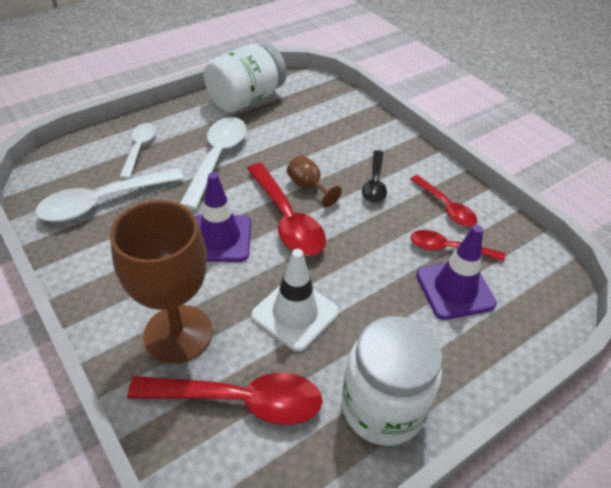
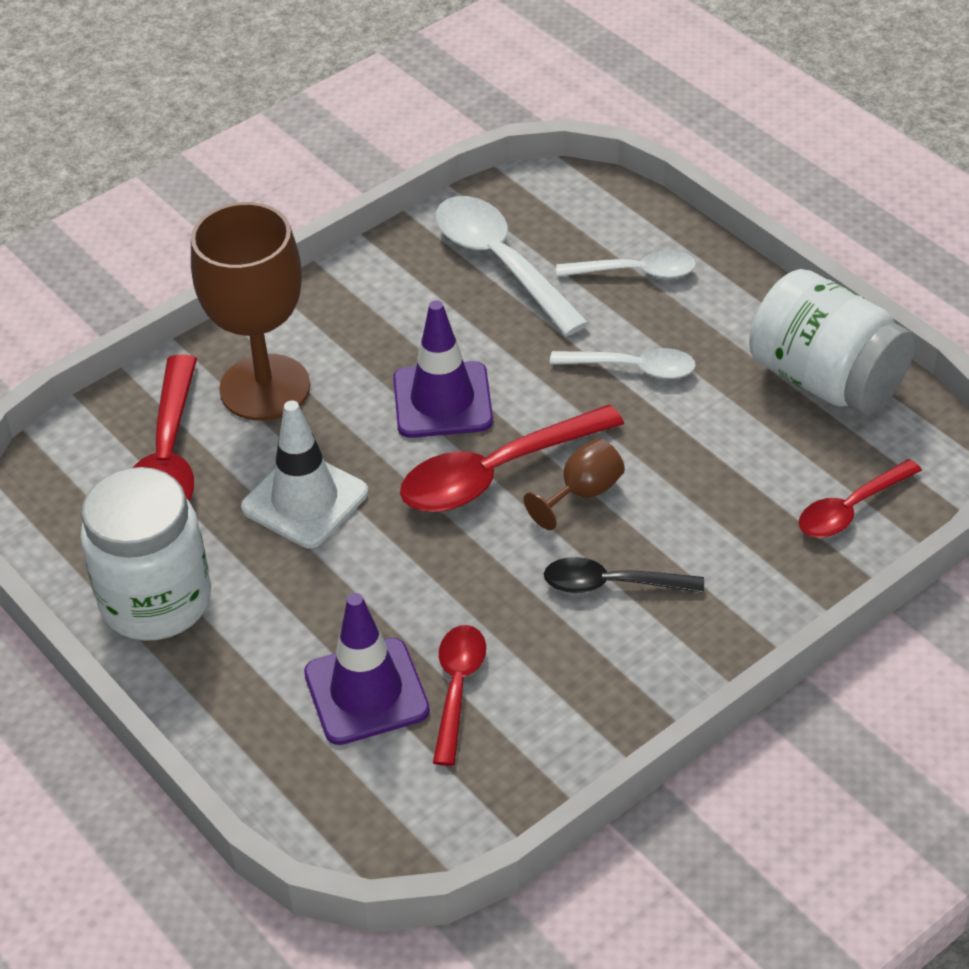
camera: 90 degrees right, 0 degrees up
white spoon [180,117,247,210] -> white spoon [550,348,696,379], size x0.62
red spoon [410,175,477,227] -> red spoon moved to [799,459,922,538]

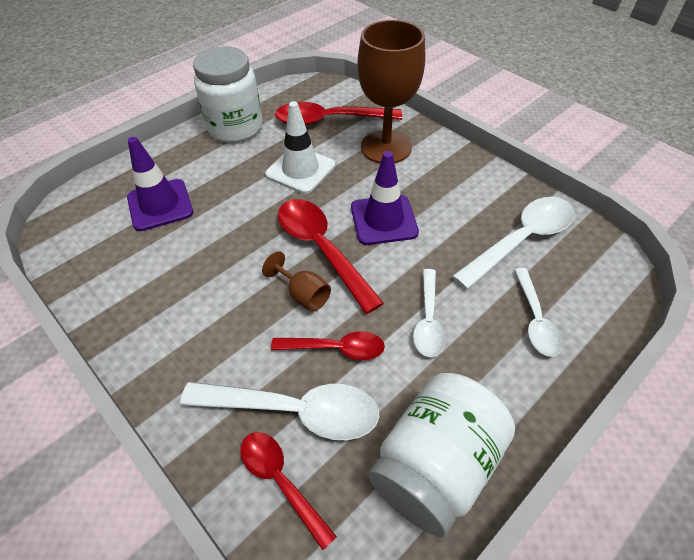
camera: 85 degrees right, 5 degrees up
red spoon [433,625,486,766] -> red spoon moved to [271,331,385,360]
black spoon [544,557,704,593] -> none
none -> white spoon [180,382,380,440]

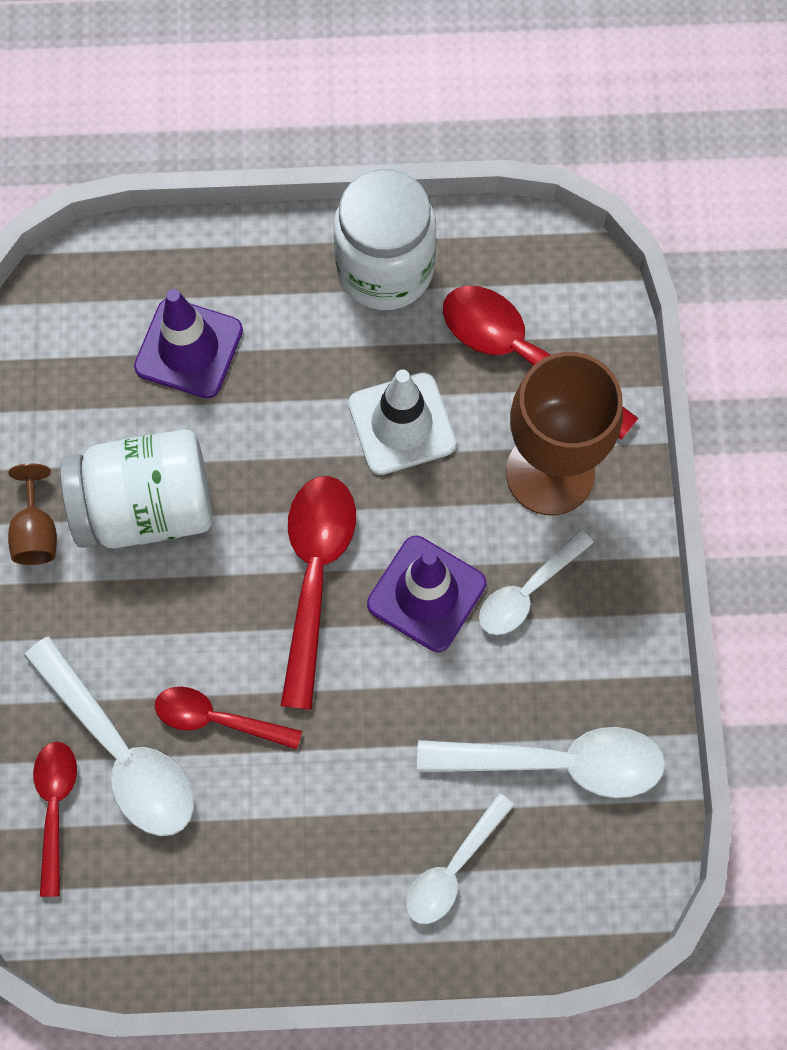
camera: 40 degrees right, 20 degrees up
brown goblet [262,251,331,312] -> brown goblet moved to [8,463,57,565]
red spoon [271,331,385,360] -> red spoon turned 150 degrees clockwise [155,687,302,750]
white jar [368,373,515,537] -> white jar moved to [60,429,212,549]
white spoon [413,269,446,357] -> white spoon moved to [479,530,594,635]

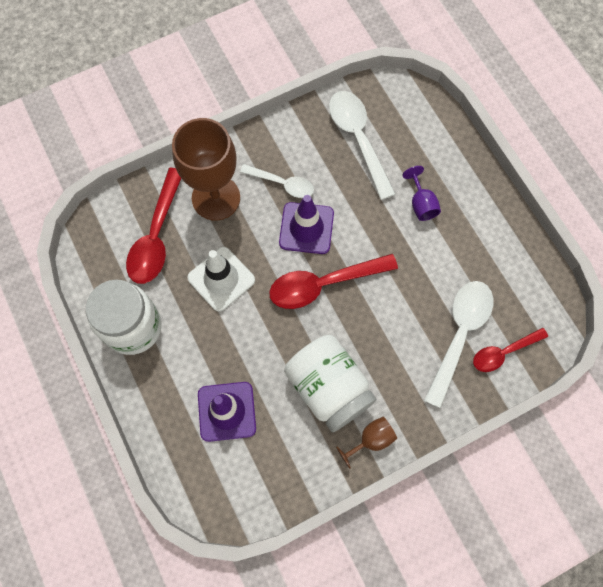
camera: 115 degrees left, 0 degrees up
red spoon [155,687,302,750] -> none
white spoon [406,793,514,924] -> none
none -> purple goblet [402,166,441,221]

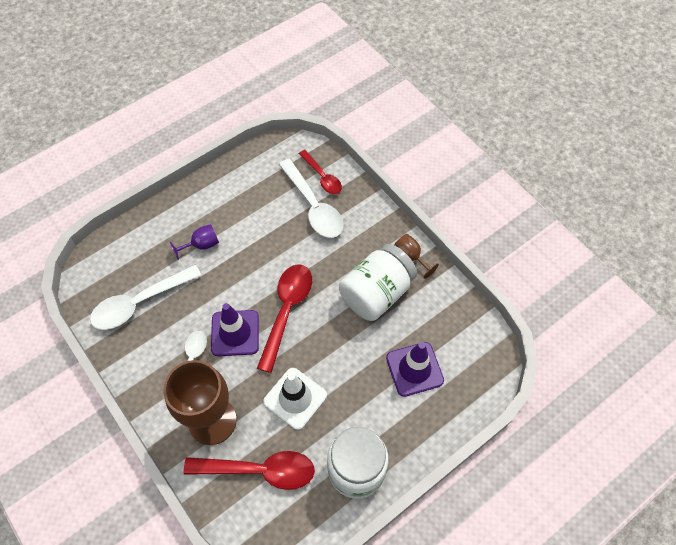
camera: 100 degrees left, 10 degrees down
red spoon [269,254,398,309] -> red spoon turned 135 degrees counterclockwise [257,264,312,373]
white spoon [424,281,493,408] -> white spoon turned 135 degrees counterclockwise [279,159,343,238]

